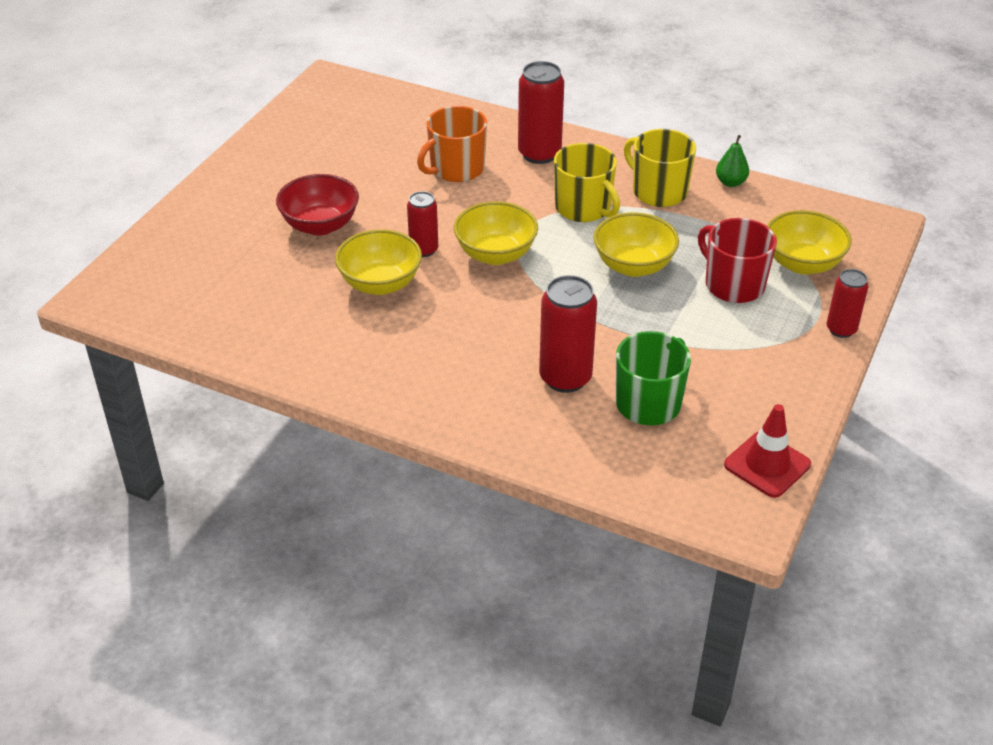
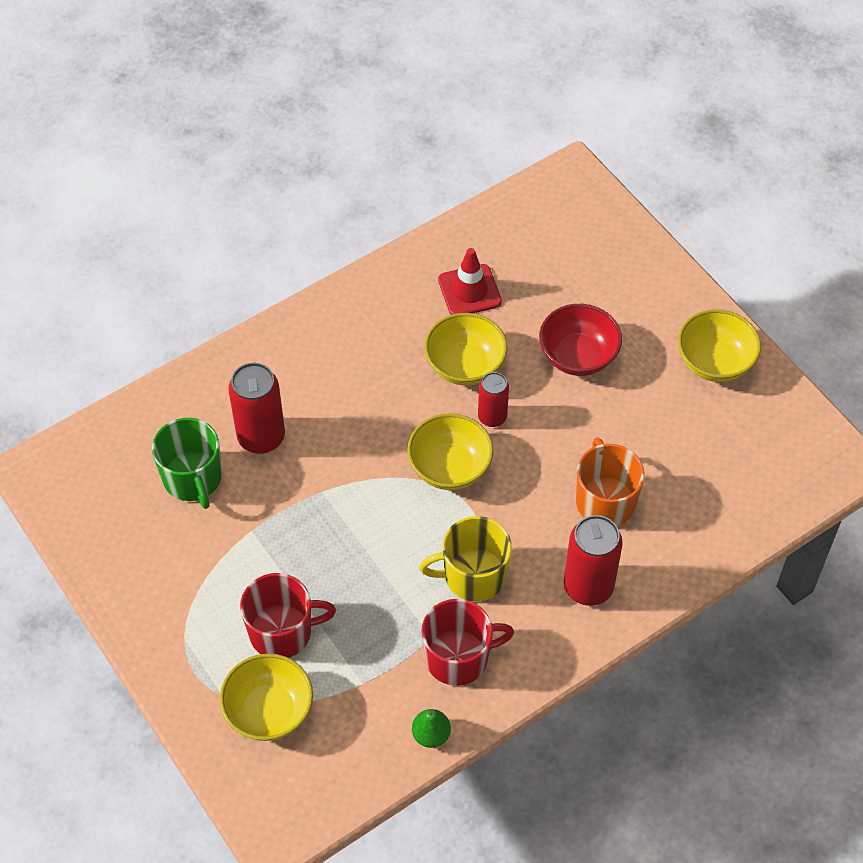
camera: 120 degrees right, 15 degrees up
yellow bowl [594,212,679,277] -> yellow bowl moved to [678,309,761,382]
yellow mug [624,129,696,207] -> red mug [421,599,514,686]
red traffic cone [724,404,811,498] -> red traffic cone moved to [438,248,502,315]
red can [827,269,869,338] -> none

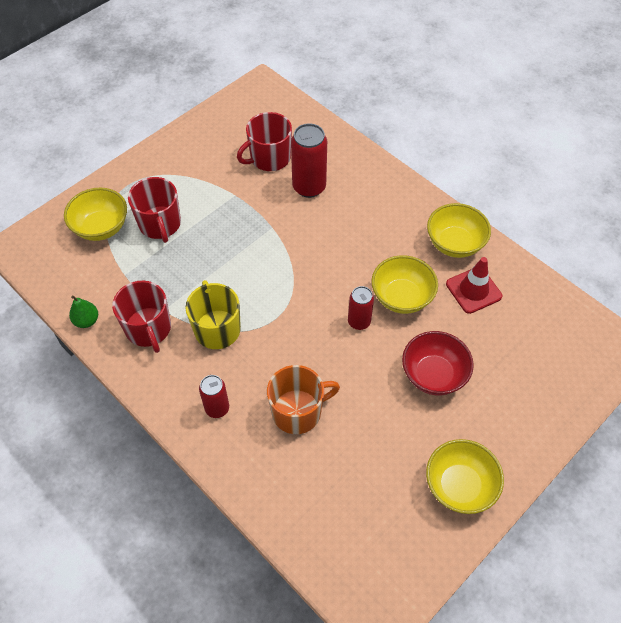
camera: 80 degrees right, 0 degrees up
green mug [152,418,222,509] -> red mug [237,112,292,171]
yellow bowl [407,413,494,490] -> yellow bowl moved to [427,203,491,258]
red can [564,515,623,606] -> red can [199,375,229,418], size x0.61

